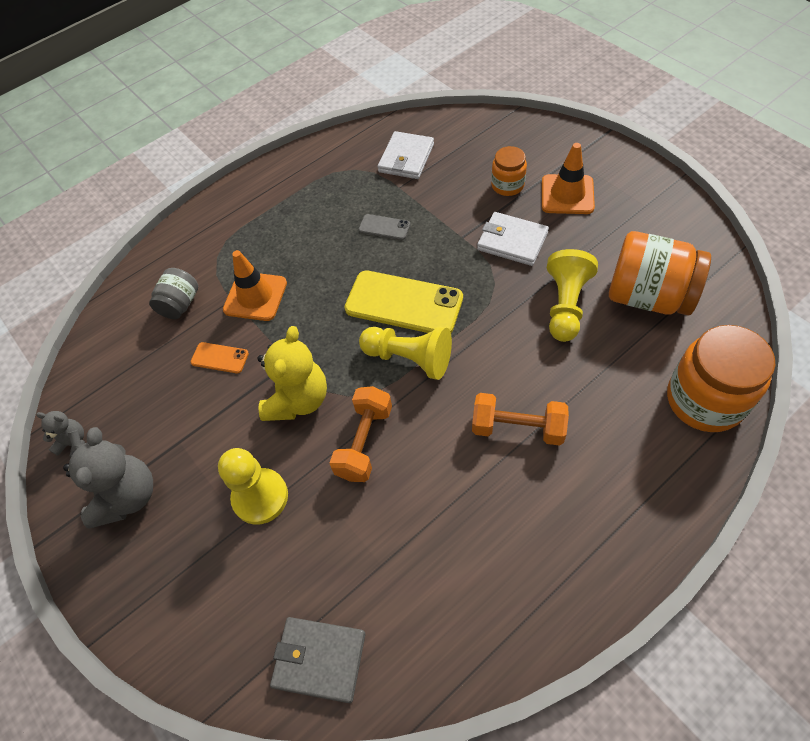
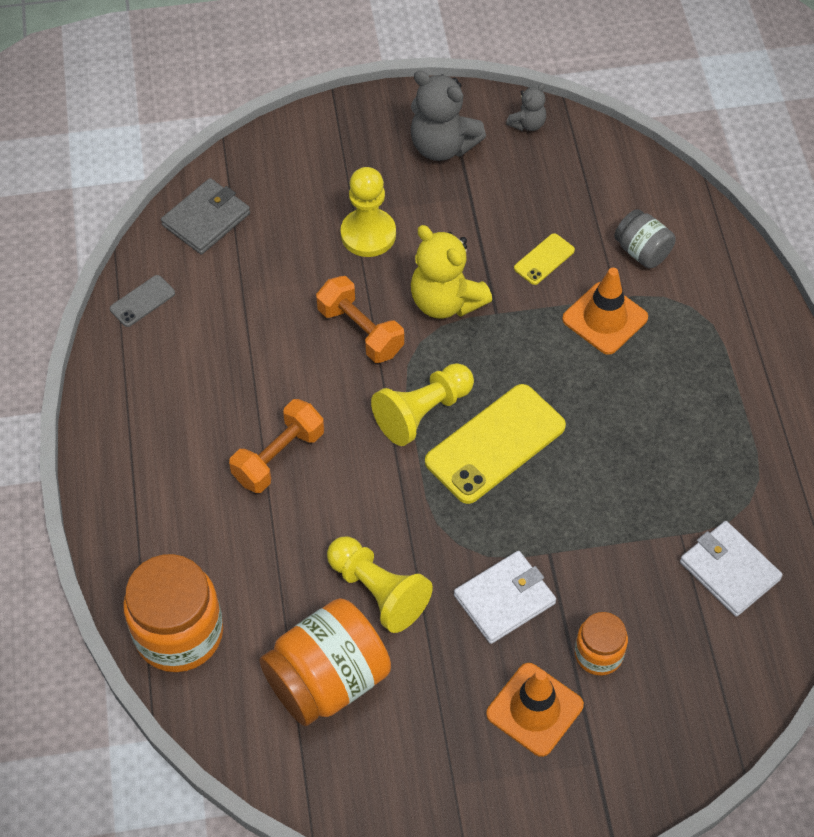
camera: 115 degrees right, 0 degrees up
orange phone [191,342,249,373] -> yellow phone [514,233,575,285]
grey phone [358,214,410,240] -> grey phone moved to [110,275,175,327]

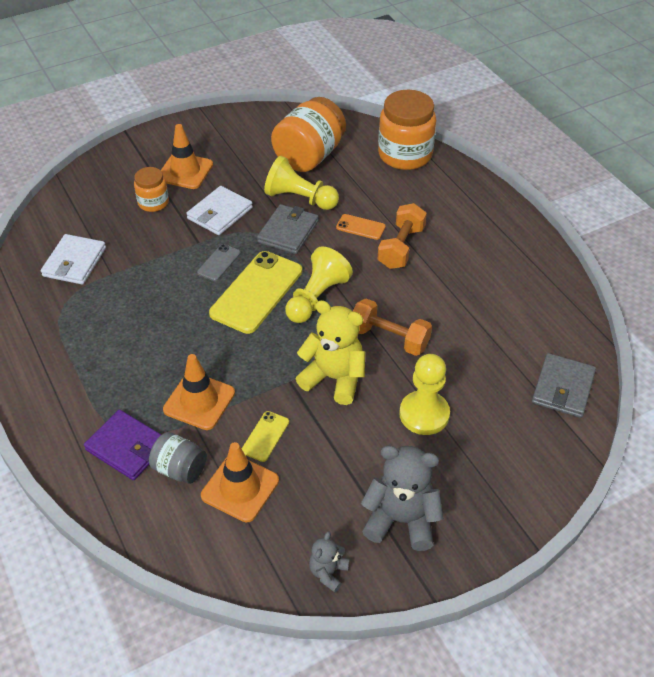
camera: 160 degrees right, 10 degrees down
grey phone [110,275,175,327] -> grey phone moved to [197,244,241,281]
white wallet [680,521,783,617] -> white wallet turned 75 degrees clockwise [41,234,106,285]
none -> purple wallet [84,410,161,480]
none -> orange traffic cone [201,442,279,522]
none -> grey wallet [257,204,319,254]
none -> orange phone [336,214,386,240]

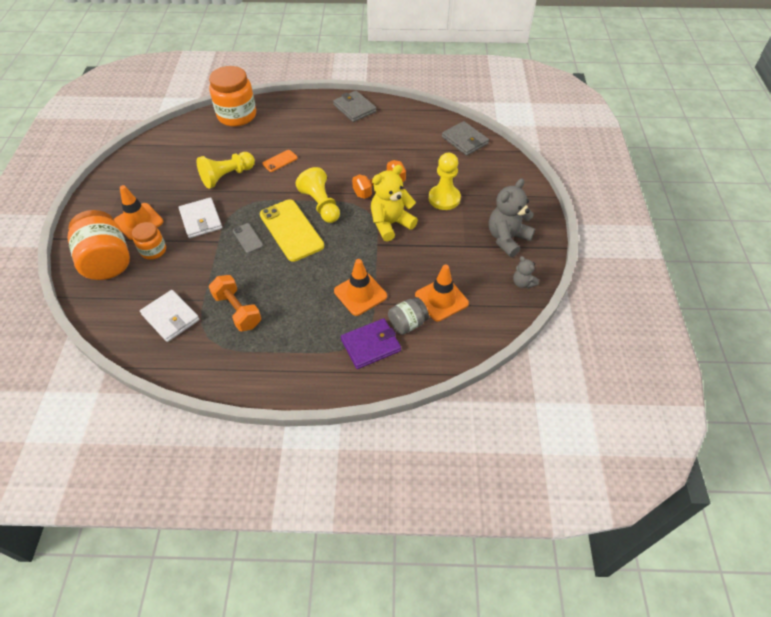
camera: 60 degrees left, 5 degrees up
yellow phone [242,411,289,462] -> none
grey wallet [257,204,319,254] -> grey wallet moved to [333,91,376,122]
orange jar [271,97,346,172] -> orange jar moved to [67,210,130,280]
orange dumbbell [378,203,427,269] -> orange dumbbell moved to [209,275,261,331]

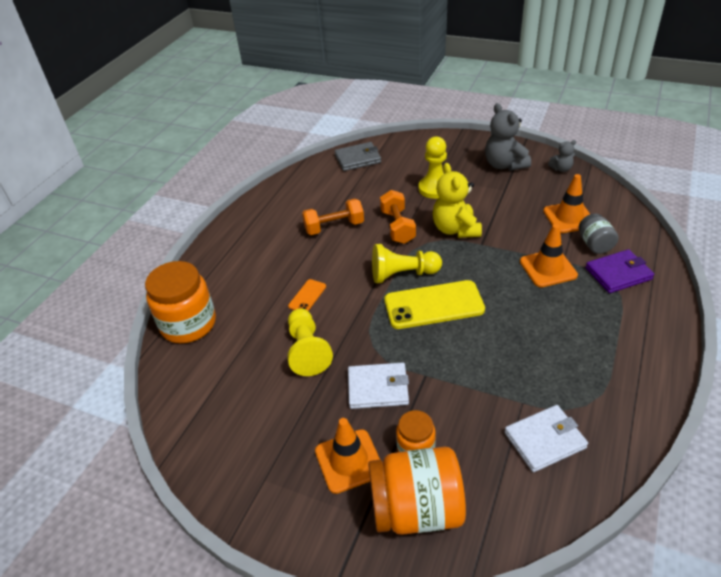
camera: 65 degrees left, 10 degrees down
orange dumbbell [209,275,261,331] -> orange dumbbell moved to [302,199,364,235]
grey phone [233,223,263,253] -> none
orange phone [262,150,298,172] -> orange phone turned 45 degrees clockwise [288,279,326,311]
grey wallet [333,91,376,122] -> none
purple wallet [341,318,401,369] -> purple wallet turned 75 degrees clockwise [585,249,654,293]

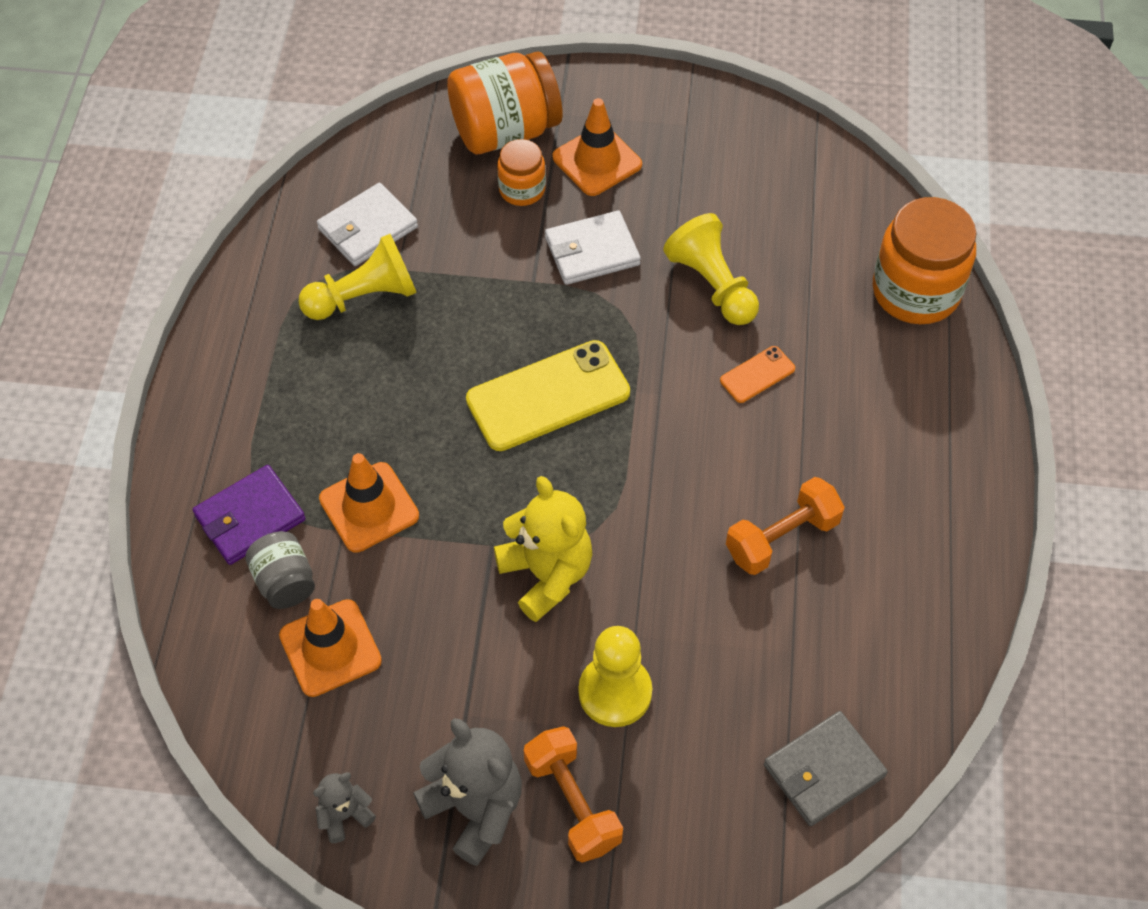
camera: 160 degrees right, 15 degrees up
orange phone [288,279,326,311] -> orange phone turned 45 degrees clockwise [720,346,795,403]
yellow pawn [372,244,442,283] -> yellow pawn moved to [298,234,417,320]
orange dumbbell [380,190,416,244] -> orange dumbbell moved to [524,726,623,863]

